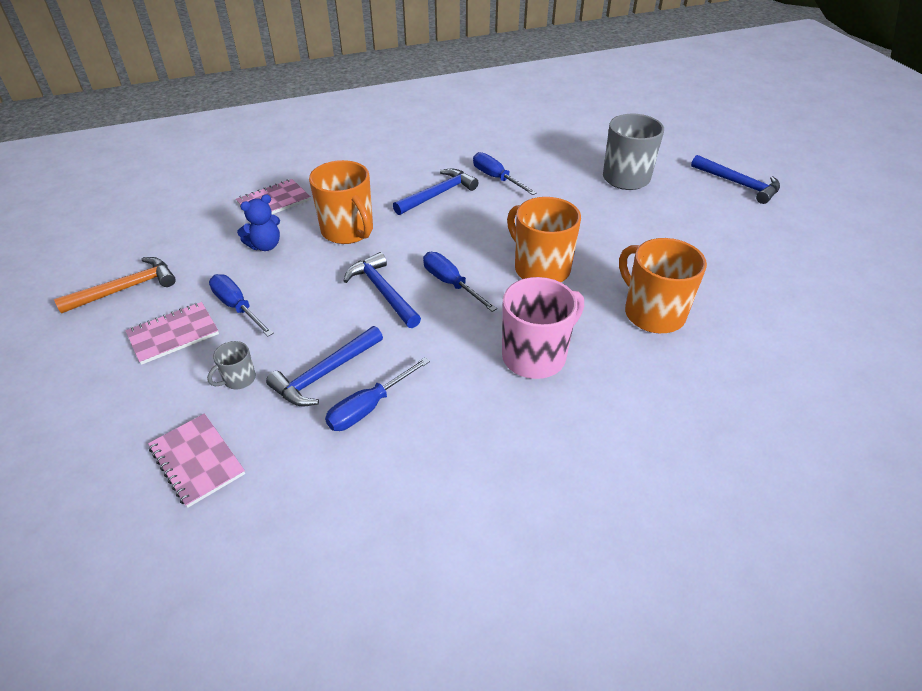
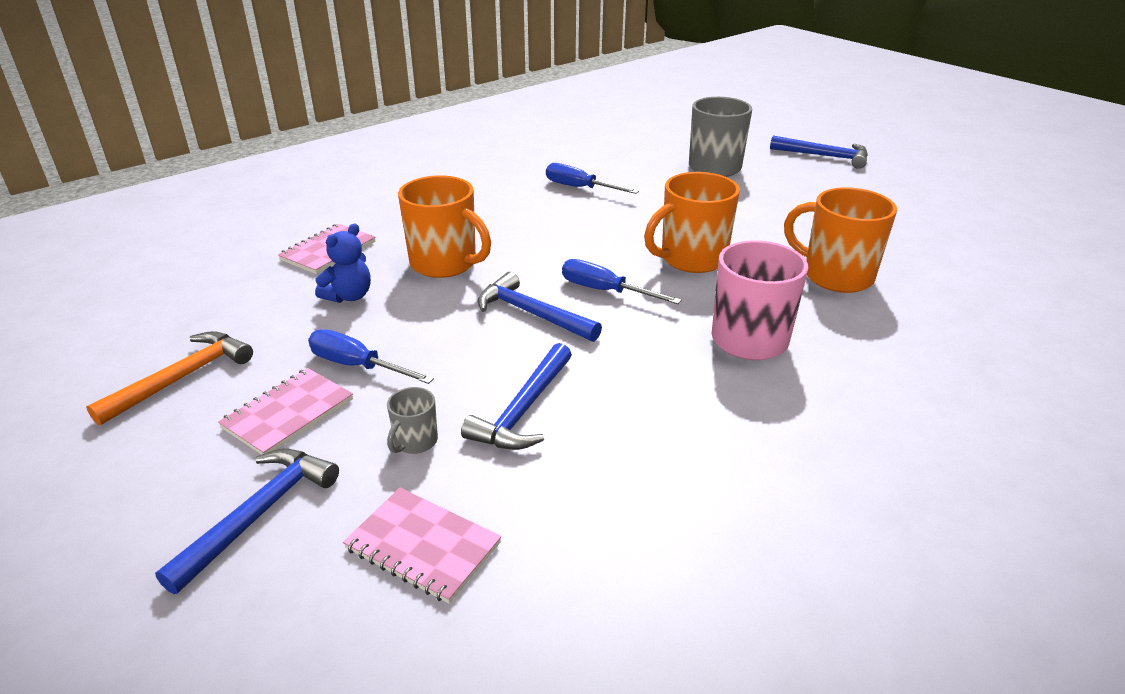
camera: 20 degrees left, 10 degrees down
blue screwdriver [325,357,430,431] -> none
blue hammer [393,169,479,215] -> blue hammer moved to [155,449,339,594]
orange mug [507,197,581,282] -> orange mug turned 60 degrees counterclockwise [644,172,740,273]

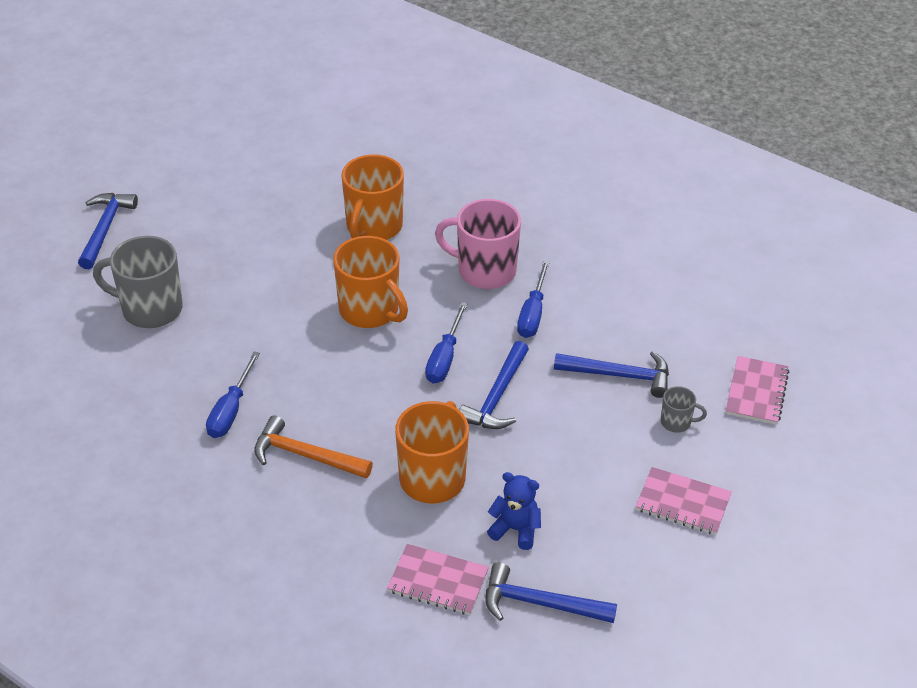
camera: 105 degrees left, 10 degrees up
orange hammer [86,331,253,426] -> orange hammer moved to [254,415,373,478]
blue hammer [155,449,339,594] -> blue hammer moved to [485,562,617,623]
blue screwdriver [308,329,434,384] -> blue screwdriver moved to [517,260,550,338]

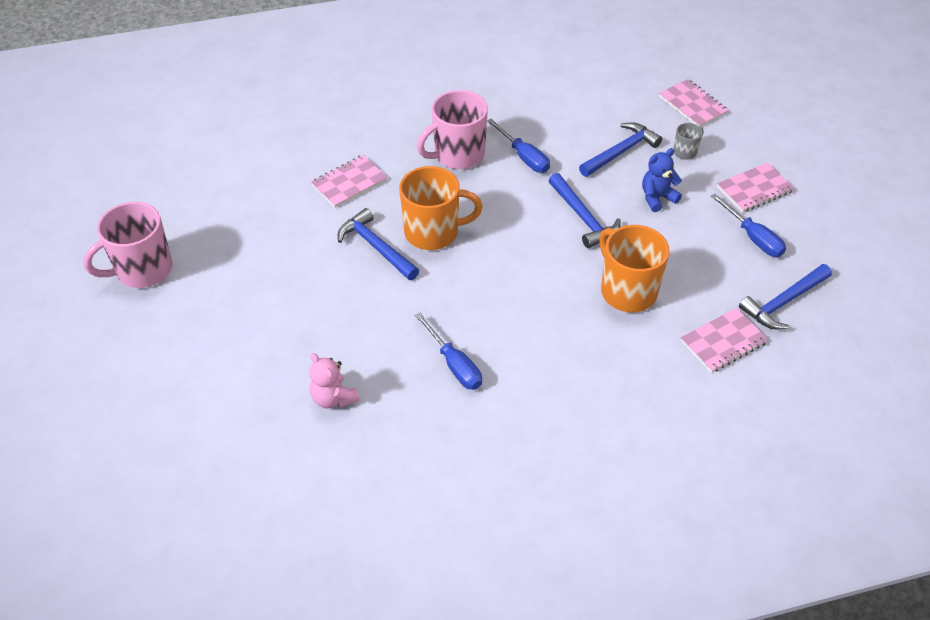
camera: 50 degrees left, 5 degrees up
blue hammer [78,193,138,269] -> blue hammer moved to [338,208,419,280]
grey mug [93,236,182,328] -> none
orange hammer [254,415,373,478] -> none
orange mug [342,154,404,240] -> pink notebook [311,155,388,208]
blue screwdriver [425,302,468,383] -> blue screwdriver moved to [711,194,786,257]
blue teddy bear [487,472,541,550] -> blue teddy bear moved to [642,148,682,212]
none -> pink mug [83,202,172,288]
none -> pink teddy bear [309,353,359,408]

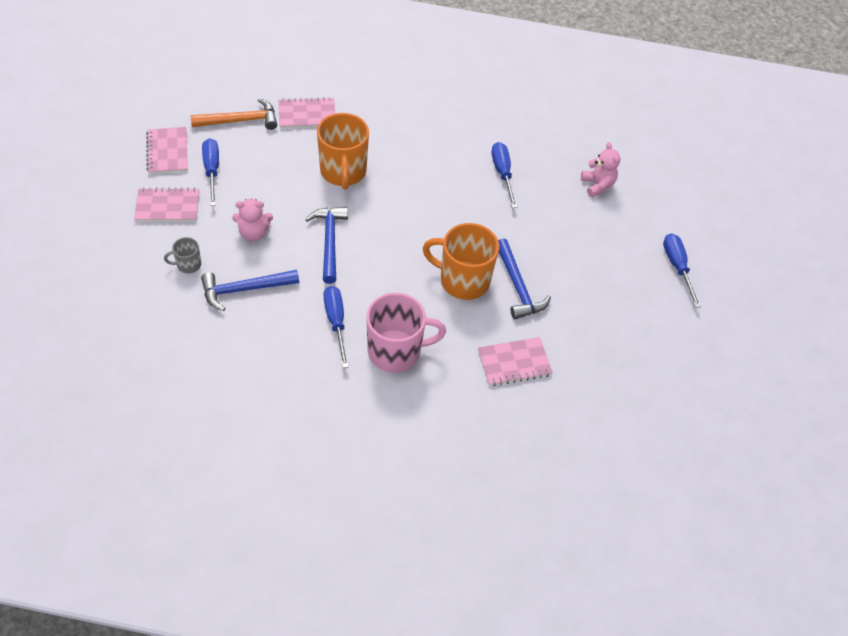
camera: 160 degrees left, 5 degrees up
pink mug [83,202,172,288] -> none
blue teddy bear [642,148,682,212] -> pink teddy bear [232,198,273,241]
pink notebook [659,79,729,127] -> pink notebook moved to [146,127,188,174]
blue hammer [739,264,832,329] -> orange hammer [190,98,277,130]
none -> blue screwdriver [663,233,701,308]

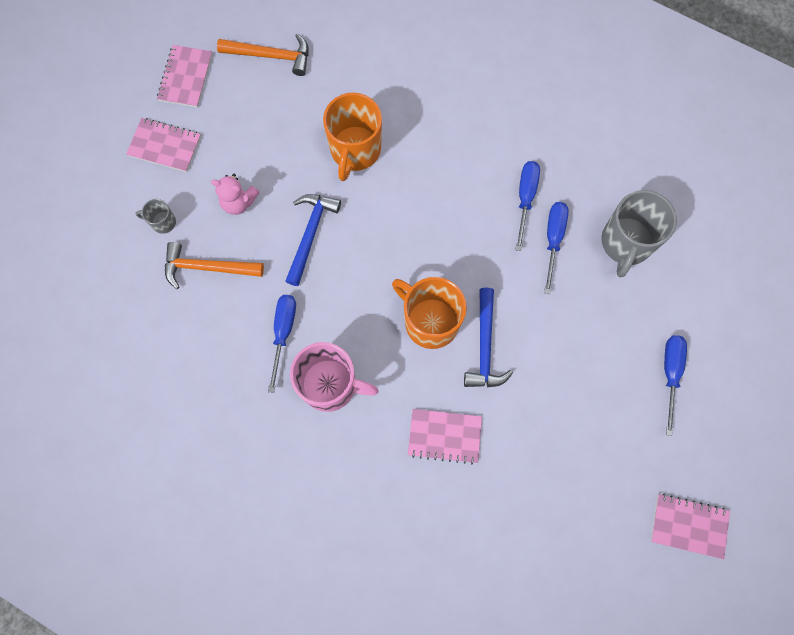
camera: 25 degrees right, 20 degrees up
blue hammer [201,270,299,311] -> orange hammer [165,242,264,289]
blue screwdriver [202,138,219,206] -> blue screwdriver moved to [544,202,569,294]
pink notebook [279,97,335,128] -> pink notebook moved to [651,494,730,559]
pink teddy bear [581,142,620,197] -> grey mug [601,190,677,278]

